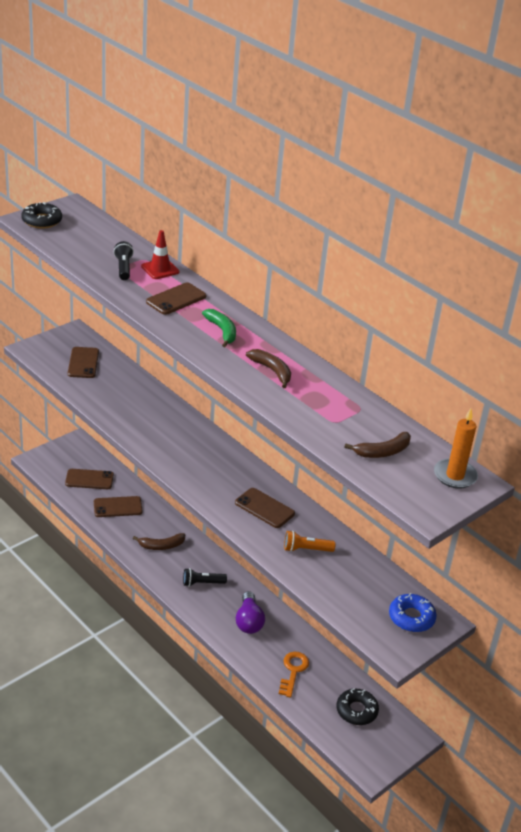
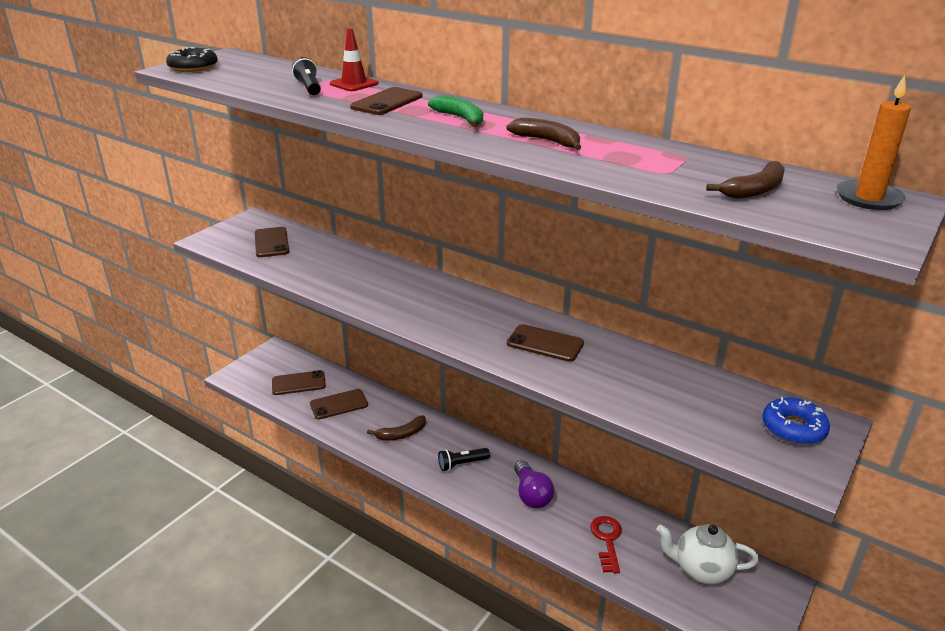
camera: 10 degrees left, 5 degrees down
orange key [279,652,309,698] -> red key [590,516,622,573]
orange flashlight [284,531,336,552] -> none
black donut [336,688,379,725] -> white teapot [656,524,759,584]

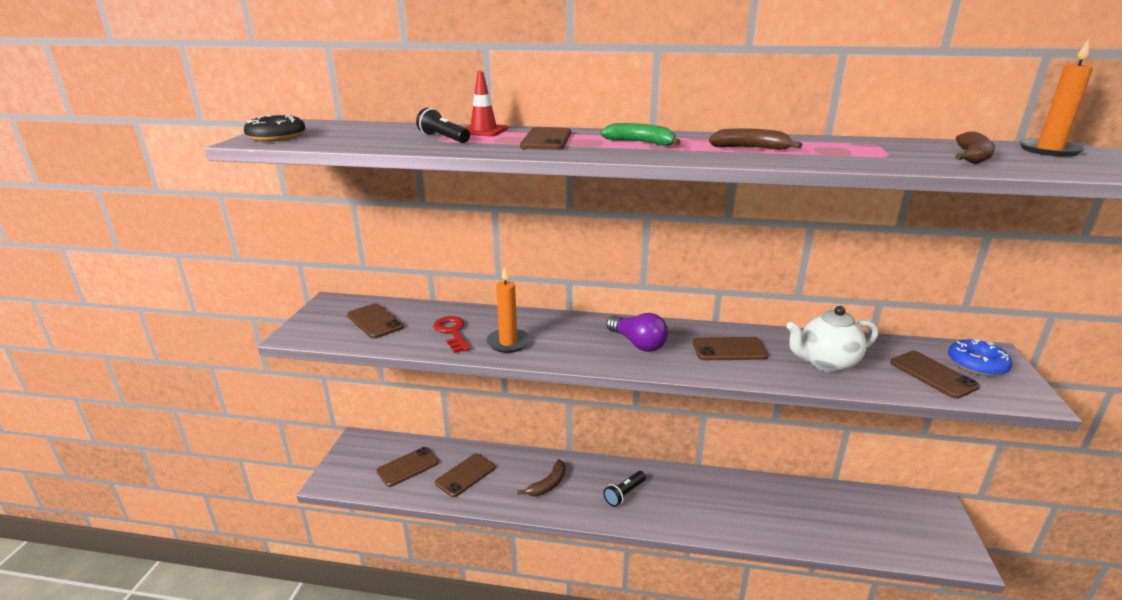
camera: 25 degrees left, 5 degrees down
purple light bulb [514,460,554,508] -> purple light bulb moved to [606,313,668,352]
red key [590,516,622,573] -> red key moved to [433,316,471,353]
white teapot [656,524,759,584] -> white teapot moved to [787,306,878,373]
none -> orange candle [486,266,530,353]
none -> brown phone [890,351,980,399]

